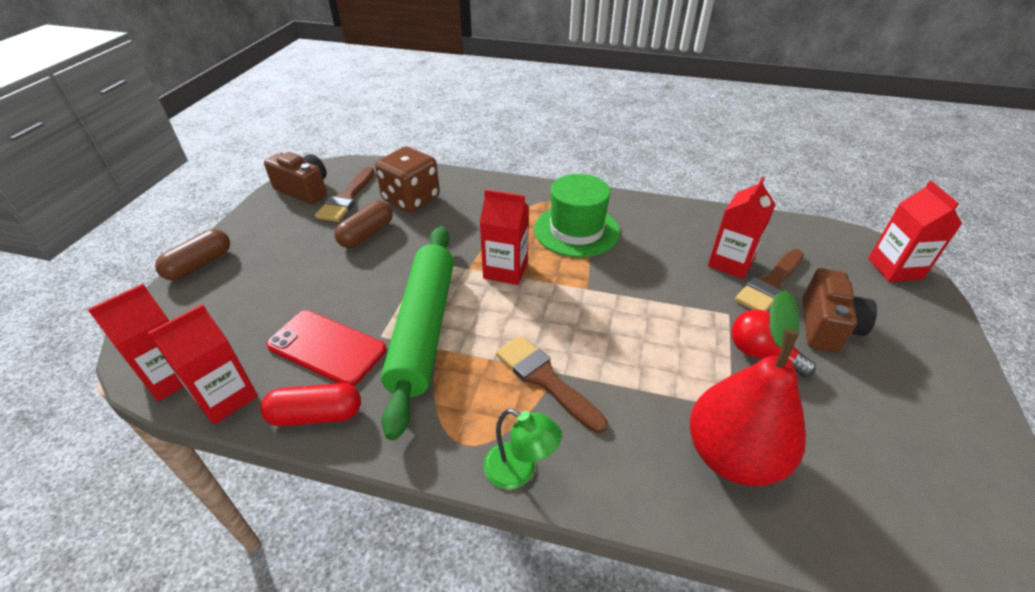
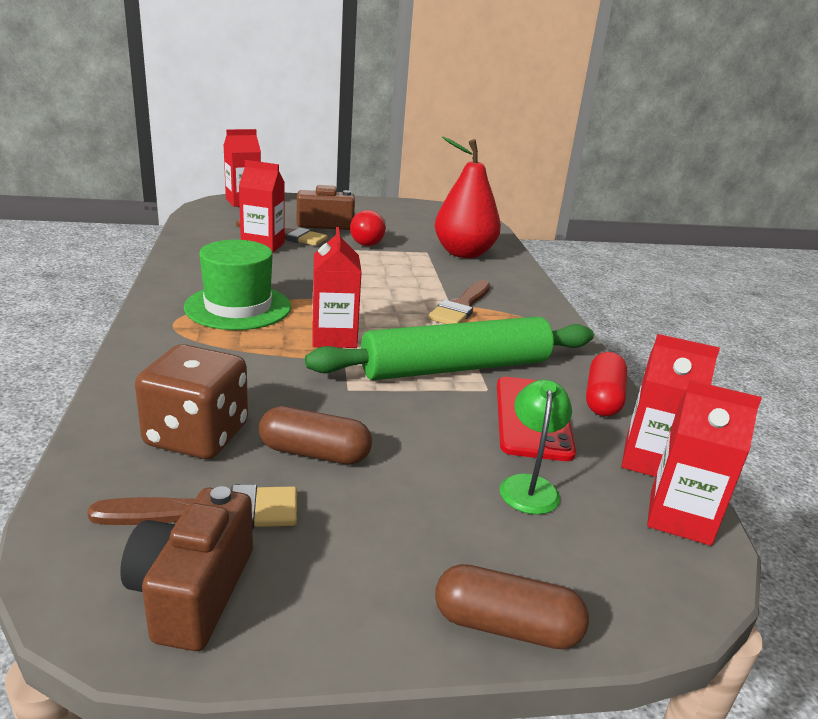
camera: 115 degrees left, 15 degrees down
red capsule [260,383,361,426] -> red capsule turned 45 degrees clockwise [586,352,627,416]
green lamp [483,409,562,490] -> green lamp moved to [500,380,572,515]

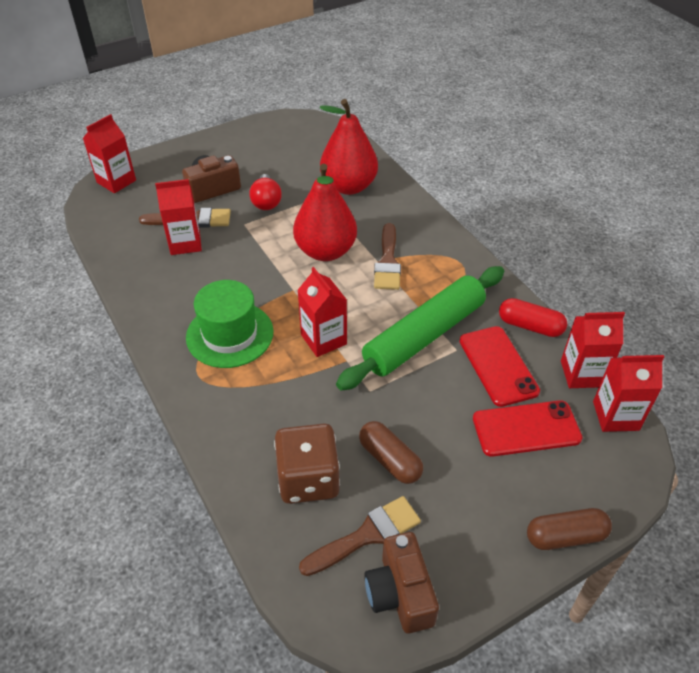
camera: 20 degrees left, 20 degrees up
brown capsule [259,406,372,464] -> brown capsule turned 60 degrees clockwise [359,421,423,484]
green lamp [500,380,572,515] -> red phone [473,400,583,457]
red capsule [586,352,627,416] -> red capsule turned 60 degrees counterclockwise [499,298,567,337]
none -> red pear [293,164,357,261]

